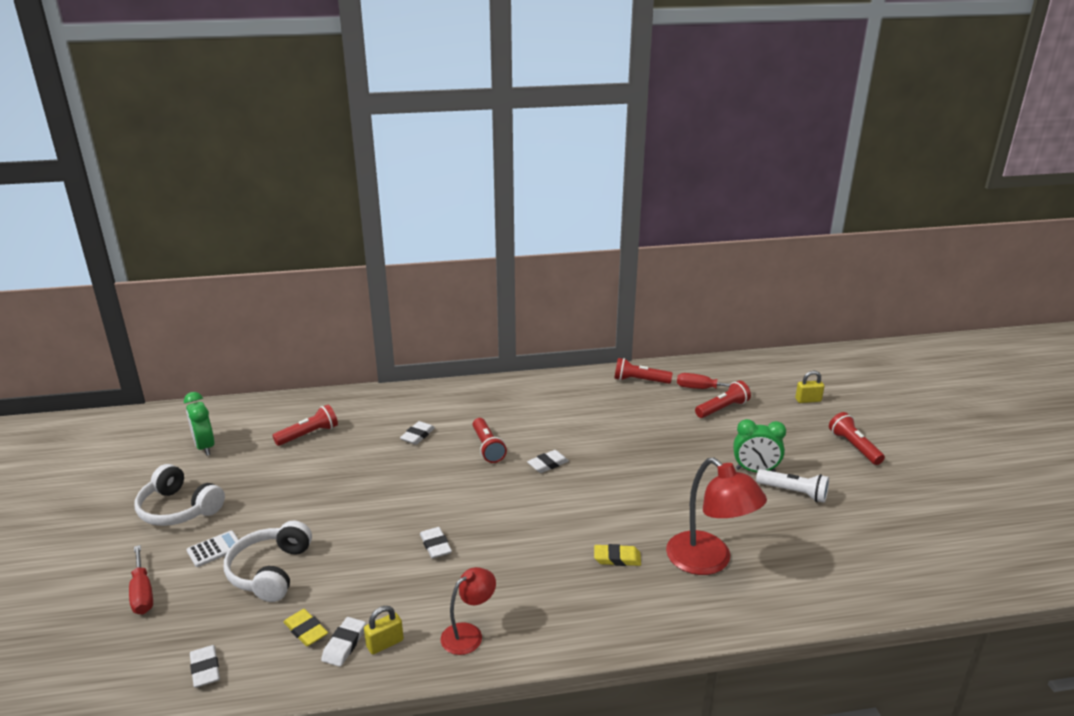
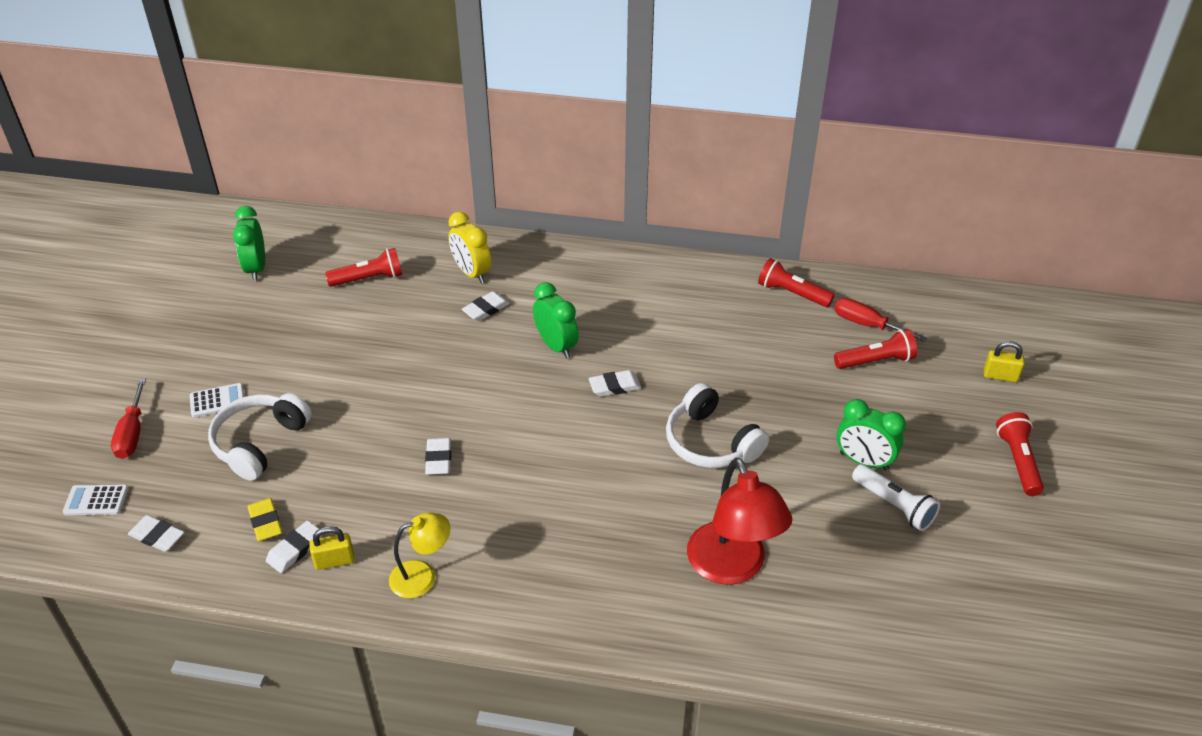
camera: 20 degrees right, 15 degrees up
white headphones [135,464,225,526] -> white headphones moved to [666,383,769,468]
white eraser [190,645,220,688] -> white eraser turned 60 degrees counterclockwise [128,515,184,552]
red lamp [441,567,496,655] -> yellow lamp [389,512,450,598]
red flashlight [473,418,507,463] -> green clock [533,282,579,358]
yellow eraser [594,544,641,566] -> none
none -> white calculator [63,485,129,515]
none -> yellow clock [448,212,491,283]

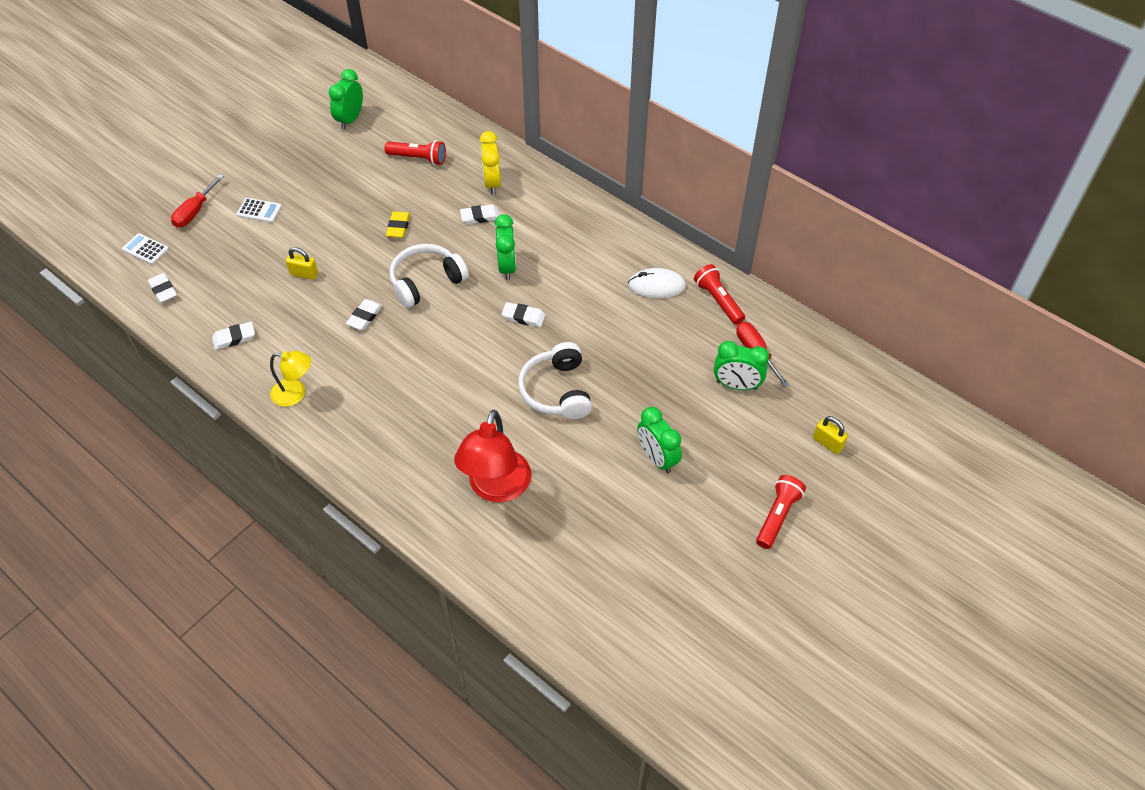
camera: 30 degrees right, 10 degrees up
white headphones [208,393,312,481] -> white headphones moved to [390,244,469,308]
yellow eraser [247,498,282,541] -> yellow eraser moved to [386,211,410,238]
yellow padlock [309,526,354,570] -> yellow padlock moved to [286,247,318,280]
red flashlight [834,329,917,369] -> green clock [714,341,769,390]
white flashlight [852,464,940,531] -> none
none -> white mouse [628,268,686,298]

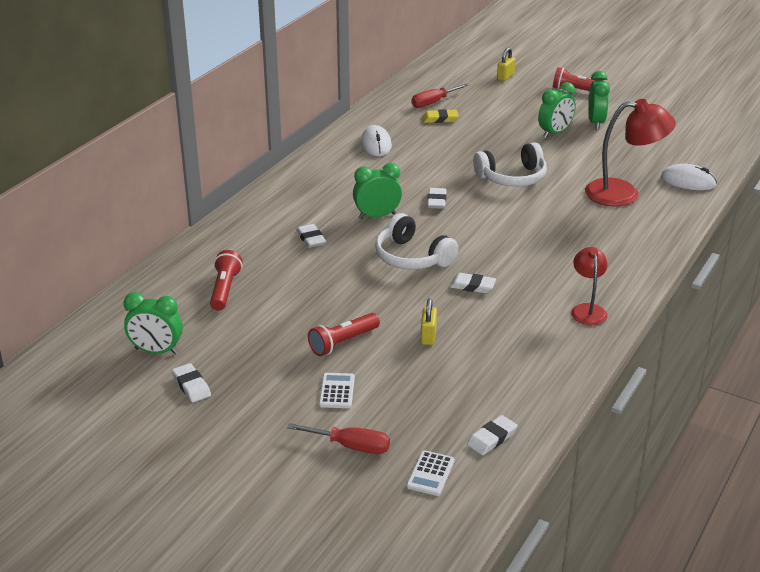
camera: 100 degrees left, 20 degrees down
white eraser [212,322,255,350] -> white eraser moved to [172,363,211,402]
yellow lamp [270,351,311,407] -> red lamp [571,247,608,325]
yellow eraser [386,211,410,238] -> yellow eraser moved to [422,109,459,123]
yellow clock [480,131,501,195] -> none
red flashlight [694,264,745,325] -> red flashlight moved to [308,313,380,356]
green clock [714,341,769,390] -> green clock moved to [588,71,610,130]
none -> white mouse [661,164,717,190]

